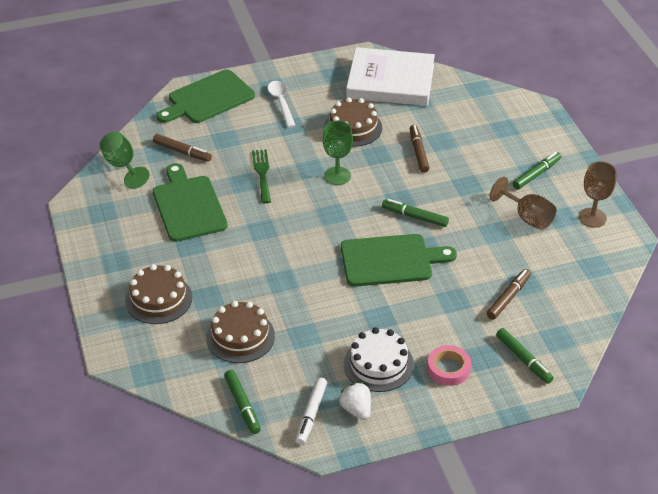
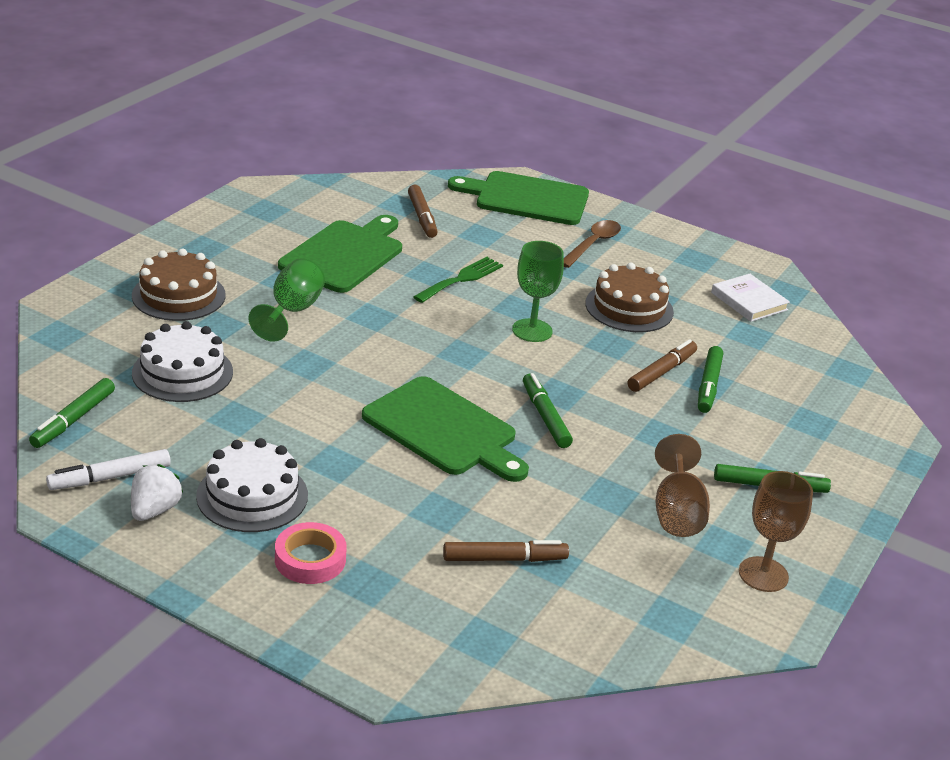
camera: 45 degrees right, 10 degrees down
green goblet [100,132,149,189] -> green goblet moved to [249,258,325,342]
brown cake [206,301,275,363] -> white cake [132,321,233,402]
white spoon [268,81,296,128] -> brown spoon [564,220,621,268]
white book [346,47,435,106] -> white book [711,274,790,322], size x0.48
green marker [496,328,554,384] -> green marker moved to [698,346,723,413]

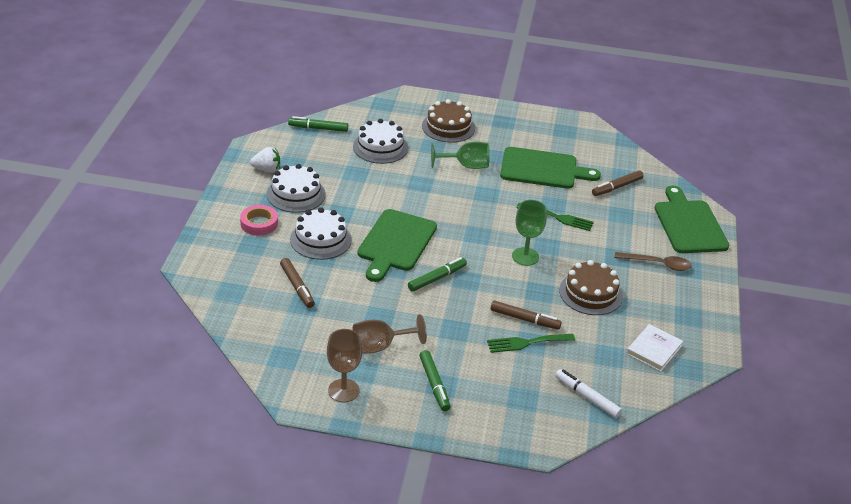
camera: 70 degrees right, 5 degrees up
white marker [46,449,171,490] -> white marker moved to [555,369,622,418]
green marker [698,346,723,413] -> green fork [487,334,575,353]
none -> white cake [290,207,352,260]

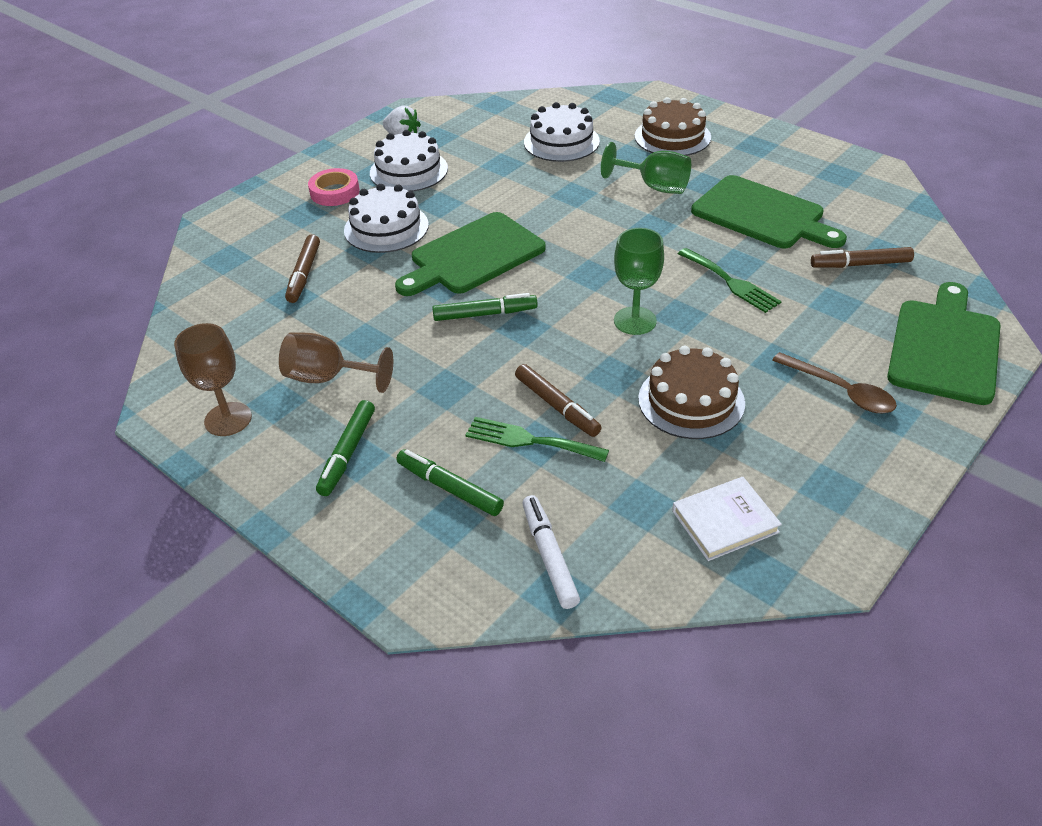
camera: 35 degrees right, 5 degrees up
green marker [288,116,348,132] -> green marker moved to [396,449,504,516]

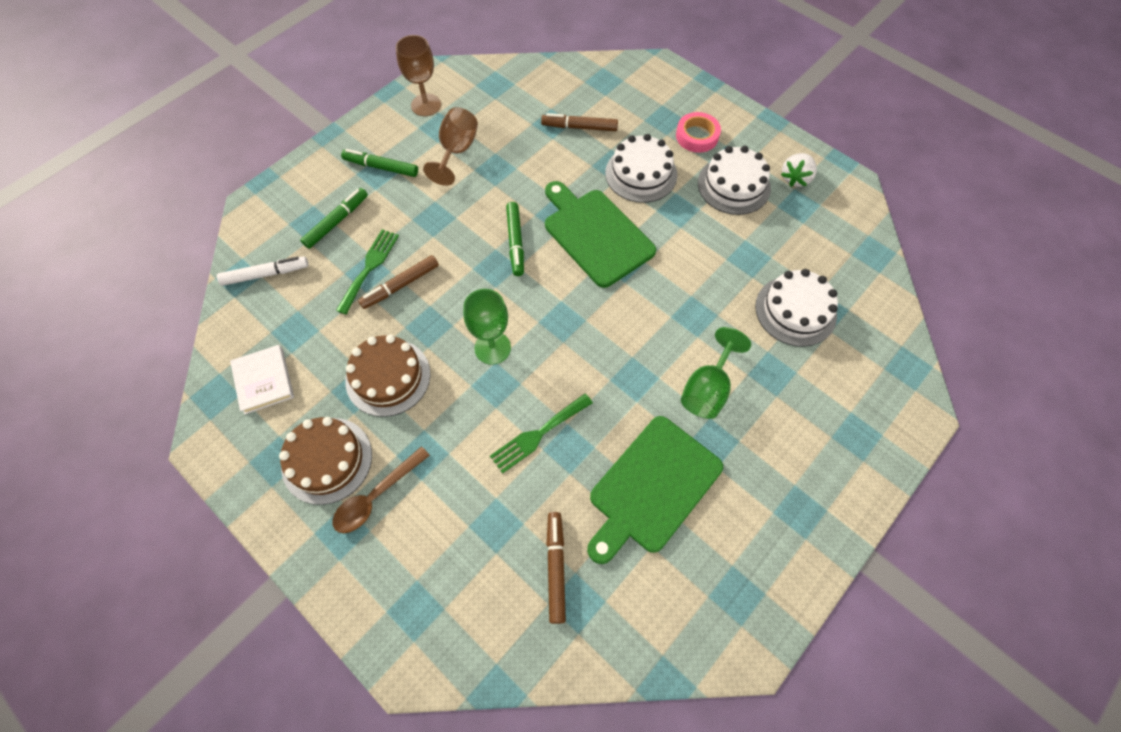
camera: 90 degrees right, 20 degrees up
brown cake [634,97,711,156] -> brown cake moved to [279,417,372,505]
green cutting board [887,282,1001,405] -> none

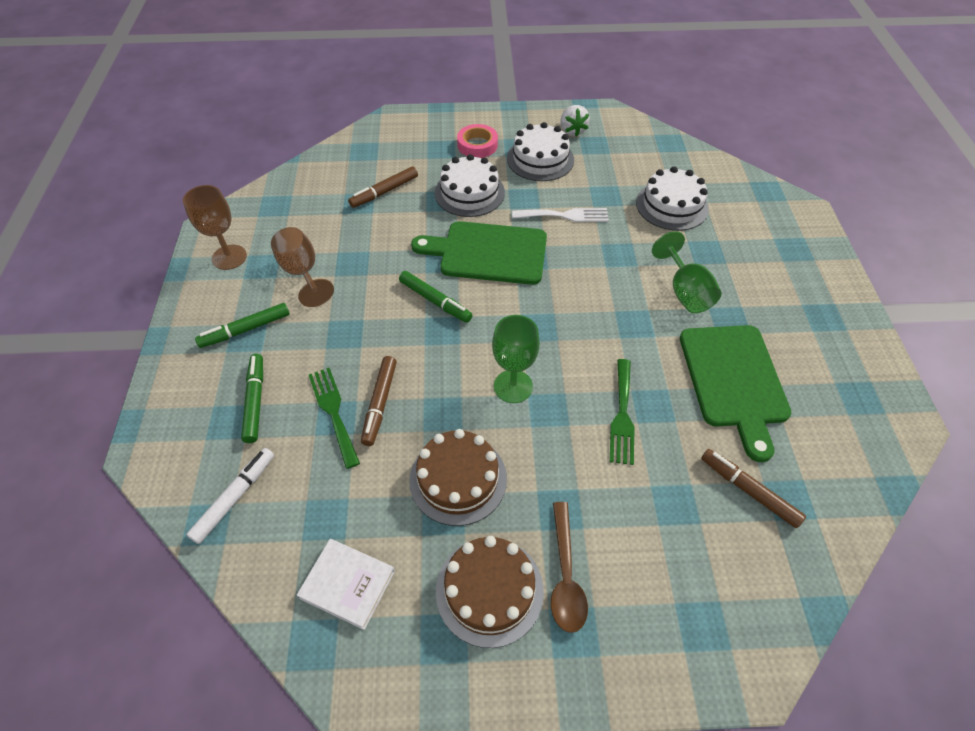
camera: 45 degrees left, 10 degrees down
none -> white fork [512,208,609,222]

